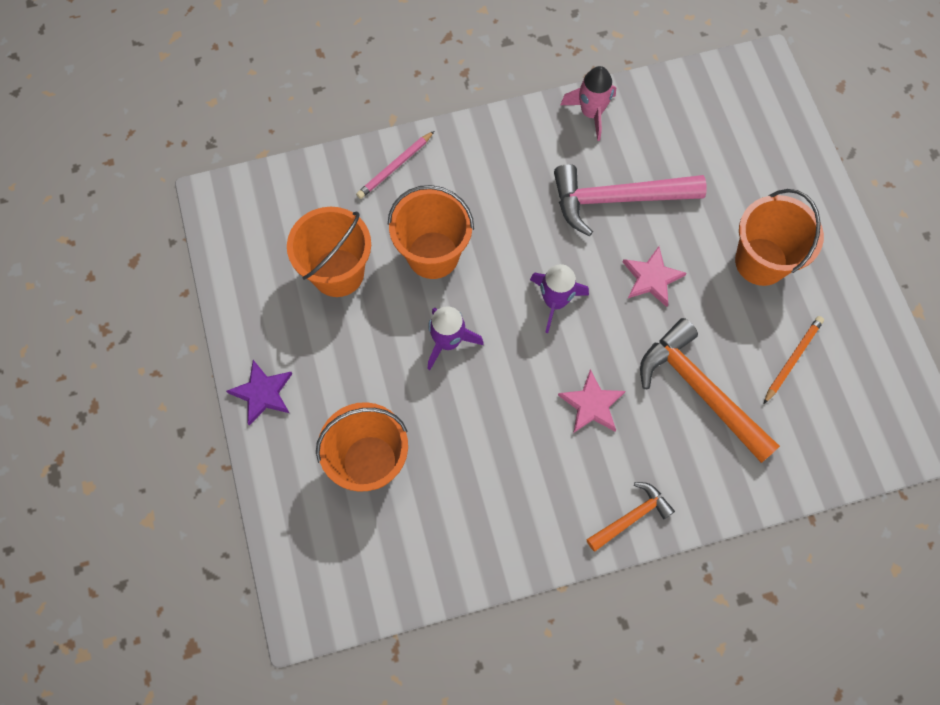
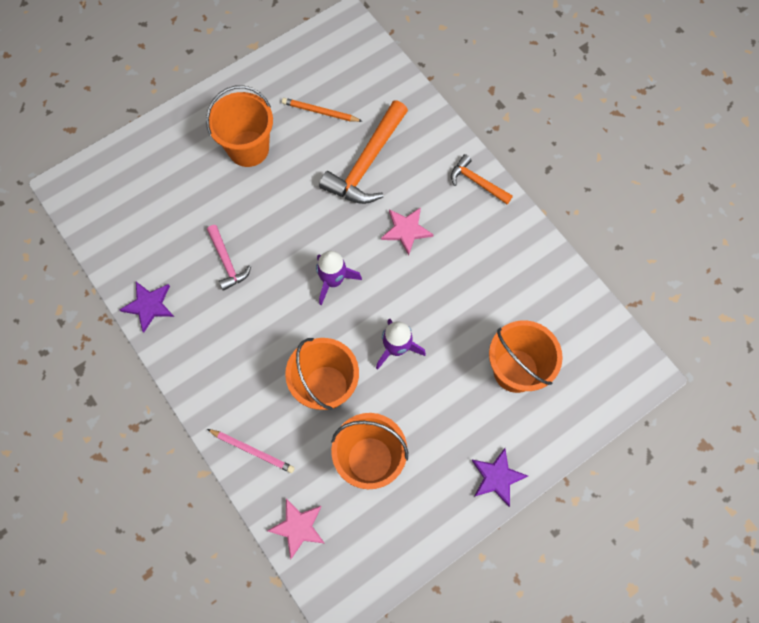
camera: 110 degrees left, 0 degrees up
pink hammer [554,164,707,236] -> pink hammer [207,225,251,291], size x0.55
pink rocket [561,66,616,141] -> purple star [120,282,174,332]
pink star [623,246,687,307] -> pink star moved to [267,499,325,559]

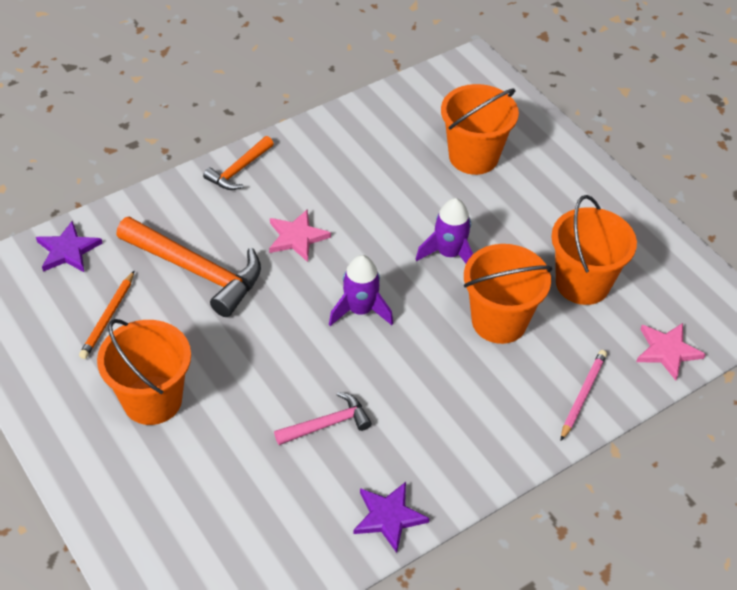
camera: 90 degrees left, 20 degrees down
purple star [472,448,528,507] -> purple star moved to [36,221,103,272]

